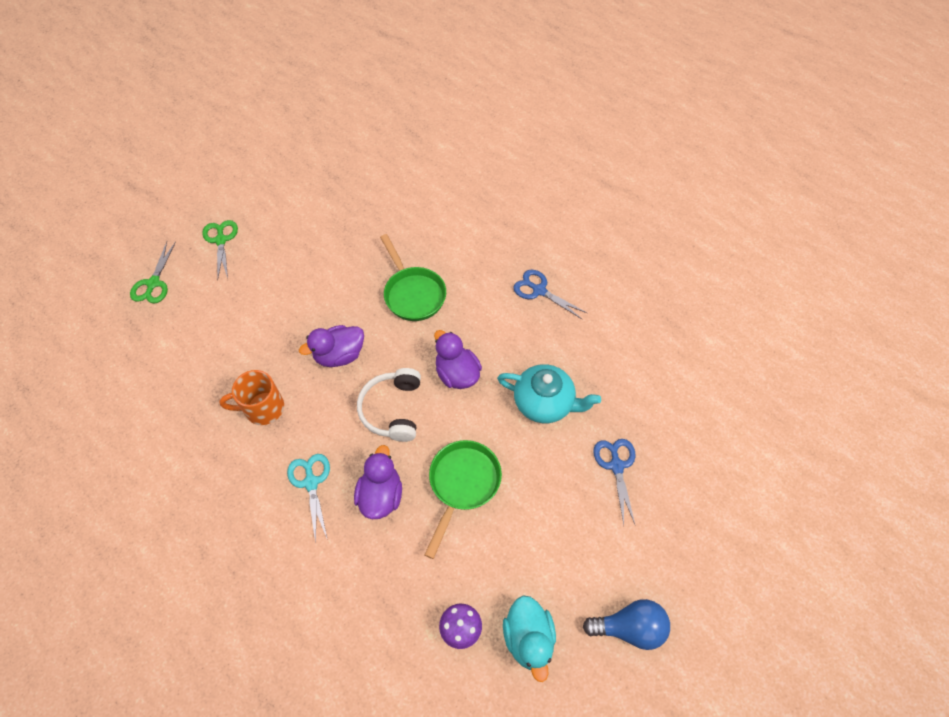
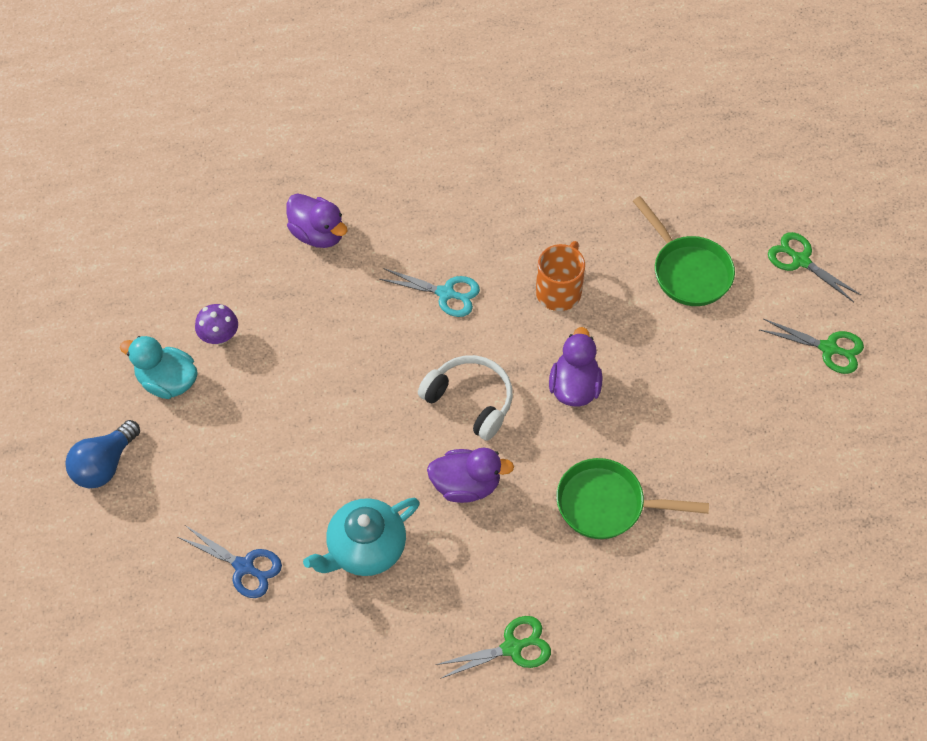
camera: 125 degrees right, 0 degrees up
purple duck [354,445,402,519] -> purple duck moved to [286,193,347,248]
green pan [424,440,502,559] -> green pan moved to [633,196,735,306]
blue scissors [513,270,587,319] -> green scissors [435,616,551,679]

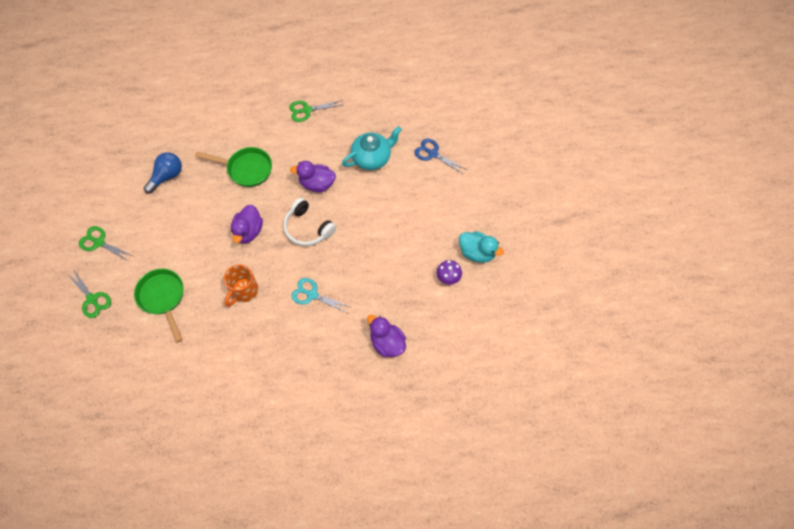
camera: 175 degrees left, 5 degrees up
blue light bulb [65,420,140,488] -> blue light bulb moved to [144,152,182,194]

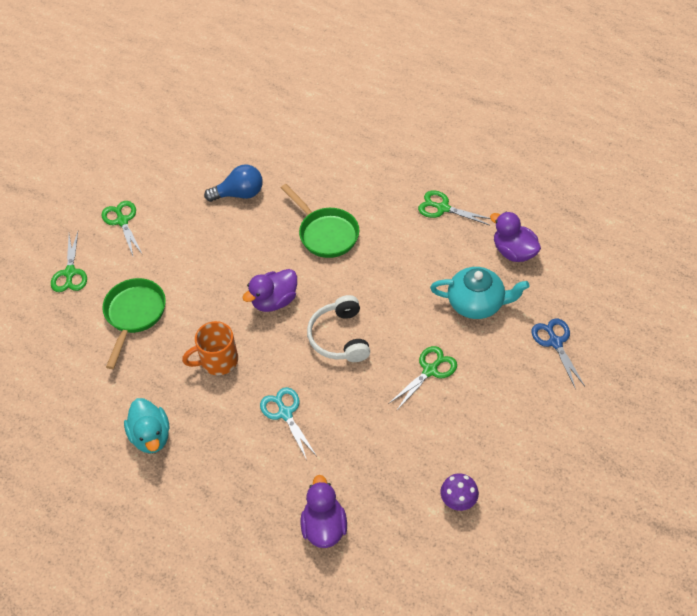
camera: 40 degrees right, 10 degrees down
purple duck [290,161,336,192] -> purple duck moved to [490,211,541,262]
turquoise duck [459,231,504,263] -> turquoise duck moved to [124,398,170,453]
none -> green scissors [390,346,457,410]

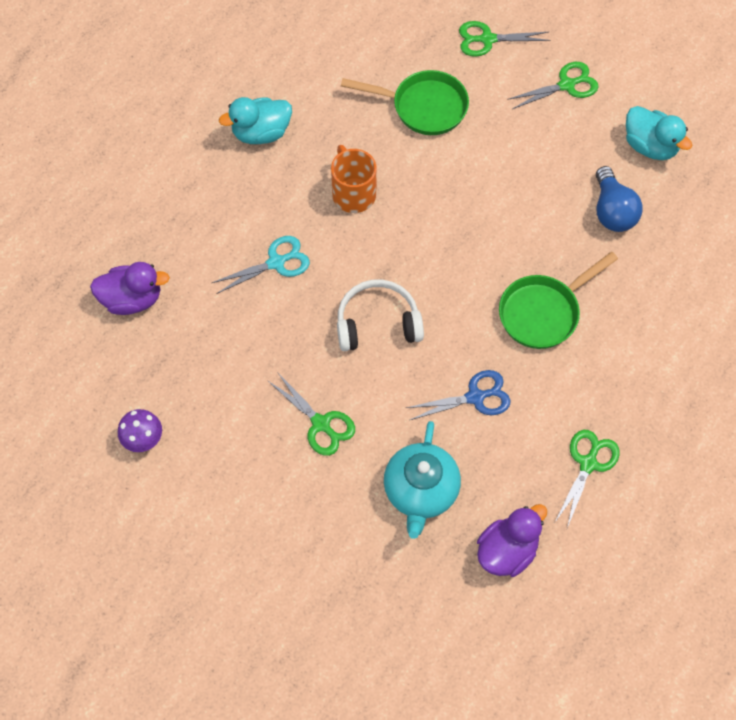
camera: 90 degrees right, 10 degrees up
purple duck [242,269,297,312] -> none
blue scissors [532,319,585,389] -> blue scissors moved to [406,370,511,420]
none -> turquoise duck [626,106,692,160]

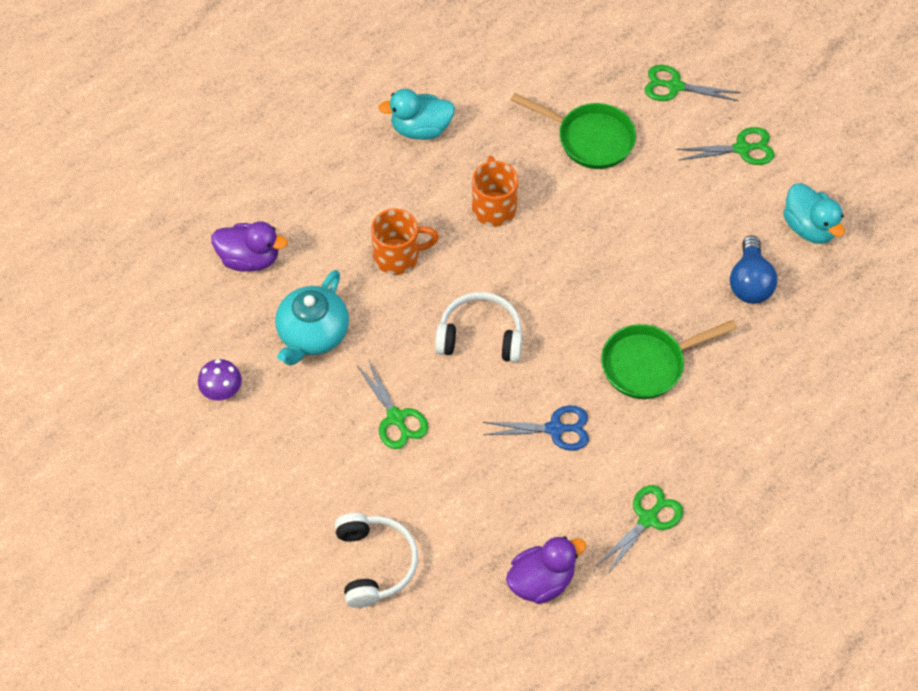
camera: 15 degrees right, 5 degrees down
turquoise scissors [212,236,310,294] -> orange mug [371,208,439,275]
turquoise teapot [384,421,461,539] -> turquoise teapot moved to [275,270,349,366]
none -> white headphones [335,513,418,608]

